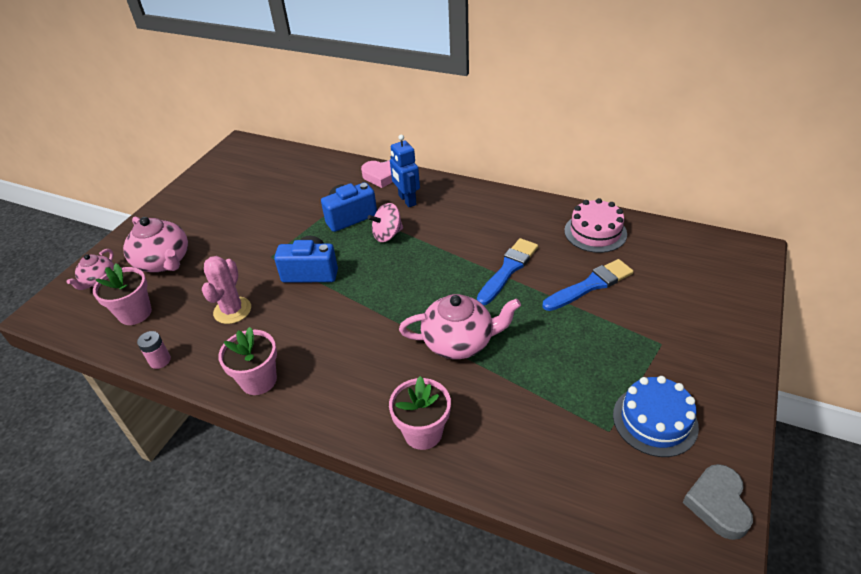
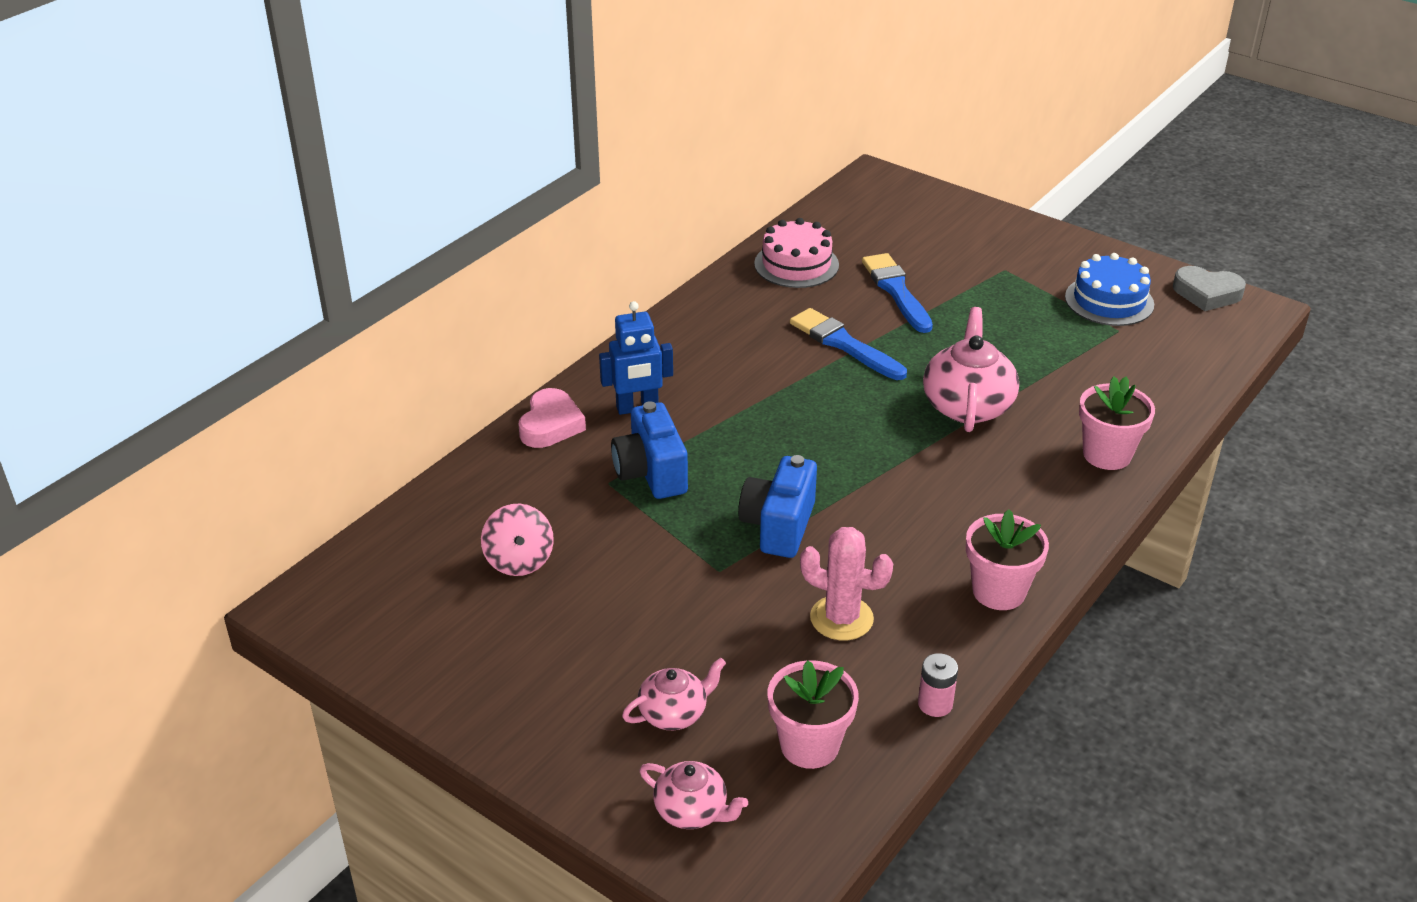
camera: 80 degrees left, 5 degrees down
pink teapot [123,217,188,272] -> pink teapot [622,658,726,730], size x0.58
pink spinning top [368,203,403,242] -> pink spinning top moved to [481,504,554,576]

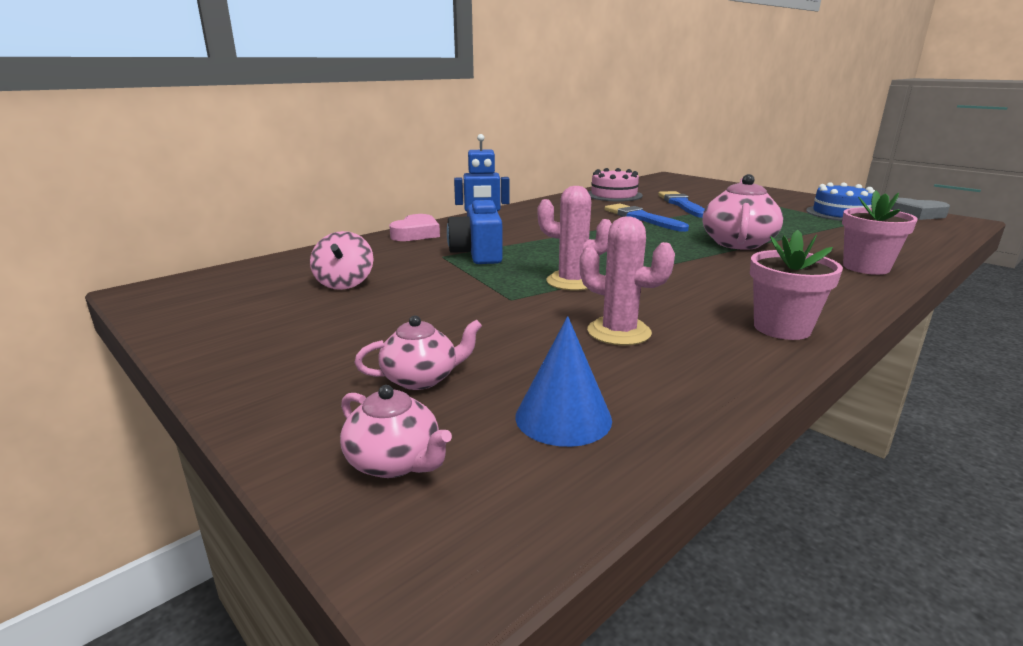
camera: 10 degrees right, 15 degrees down
blue camera [738,455,817,558] -> pink cactus [538,186,612,291]
pink flower pot [768,660,859,769] -> blue cone [515,316,612,447]
pink battery [918,653,958,717] -> none

